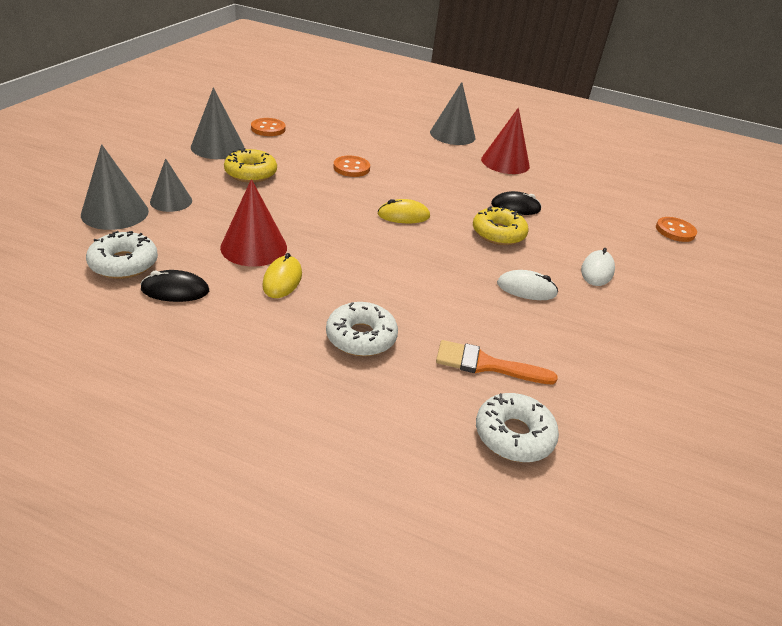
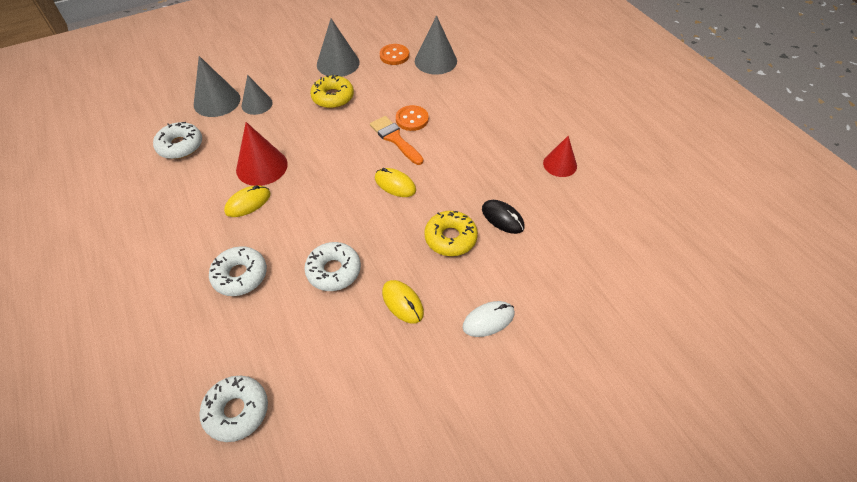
camera: 45 degrees right, 15 degrees up
black mouse [140,270,209,302] -> none
grey cone [430,82,475,145] -> grey cone moved to [415,15,457,75]
orange brush [436,340,558,384] -> orange brush moved to [370,116,423,165]
red cone [481,108,530,174] -> red cone [543,136,577,177], size x0.67
white mouse [497,270,558,300] -> yellow mouse [382,280,424,324]
orange button [656,217,697,242] -> none
none -> white donut [304,242,361,291]

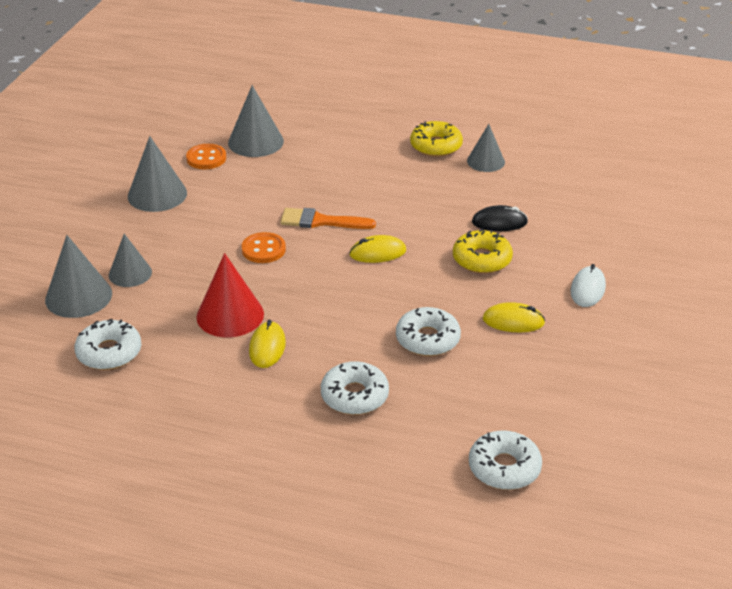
camera: 45 degrees left, 15 degrees down
yellow donut [310,75,354,108] -> yellow donut moved to [410,121,463,157]
orange button [396,105,429,131] -> orange button moved to [242,232,286,263]
red cone [543,136,577,177] -> grey cone [467,124,505,172]

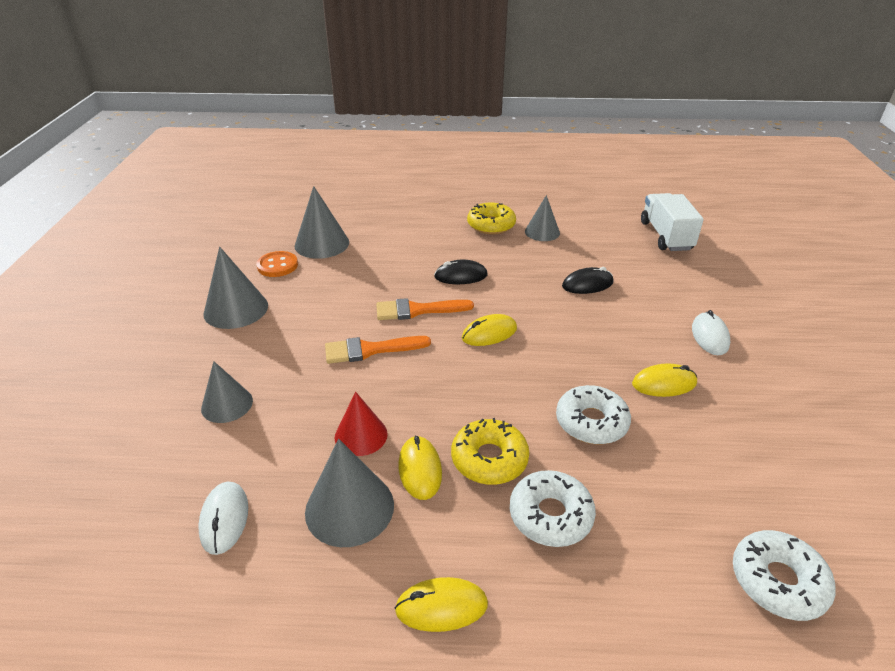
camera: 15 degrees left, 0 degrees up
grey cone [45,235,112,318] -> grey cone moved to [305,439,394,547]
white donut [74,318,141,370] -> white mouse [198,482,248,555]
red cone [196,253,264,337] -> red cone [335,392,388,456], size x0.67
orange button [242,232,286,263] -> orange brush [325,336,431,364]
yellow donut [453,229,513,274] -> yellow donut moved to [451,418,529,485]
none -> yellow mouse [395,577,488,632]
none -> black mouse [434,260,488,284]
none -> white truck [641,193,704,251]

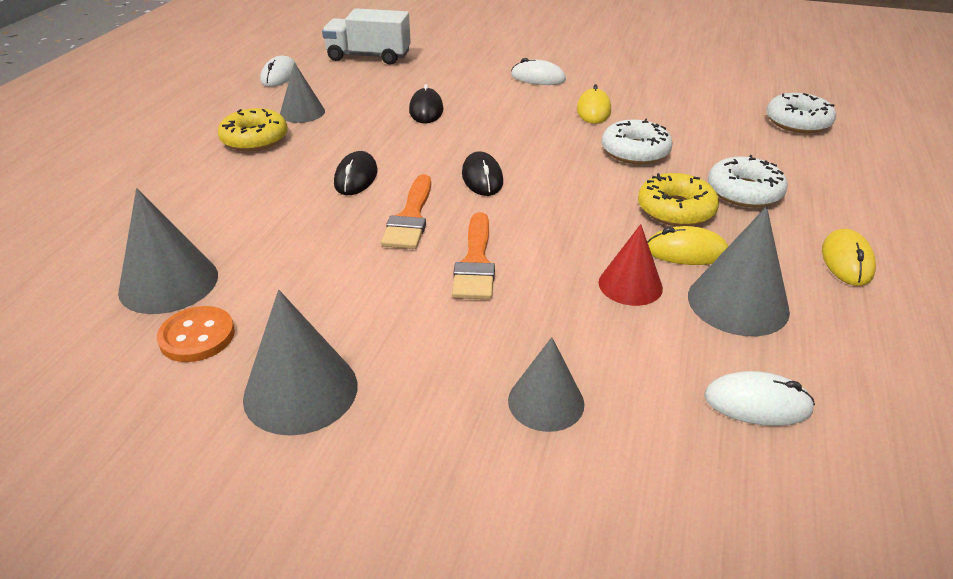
camera: 75 degrees left, 0 degrees up
yellow mouse [462,314,517,346] -> black mouse [462,151,503,196]
none -> white mouse [260,56,297,87]

